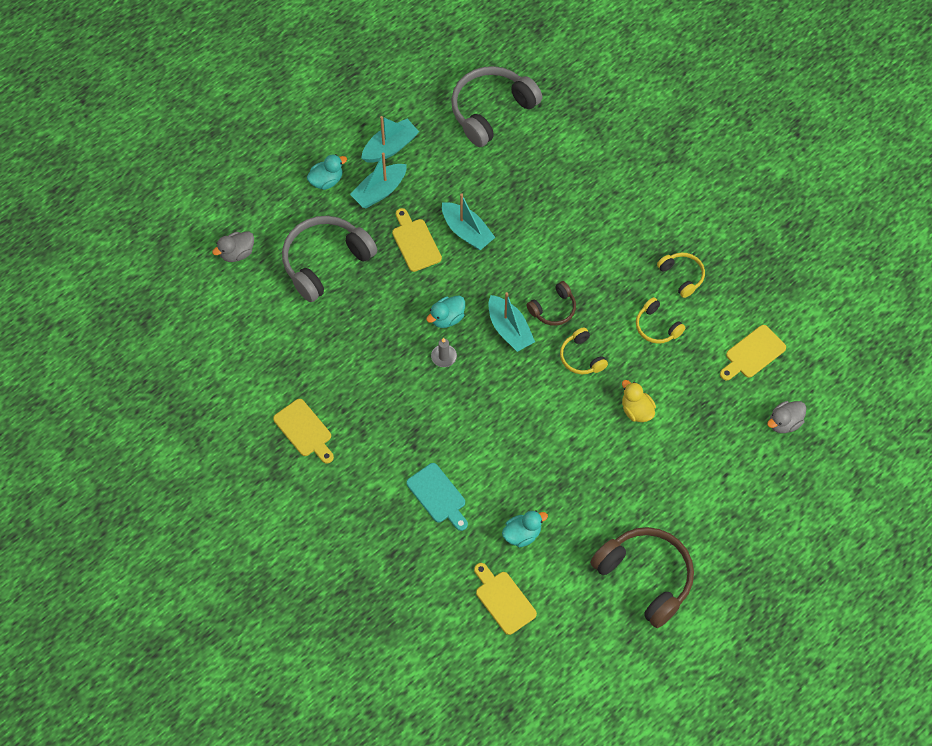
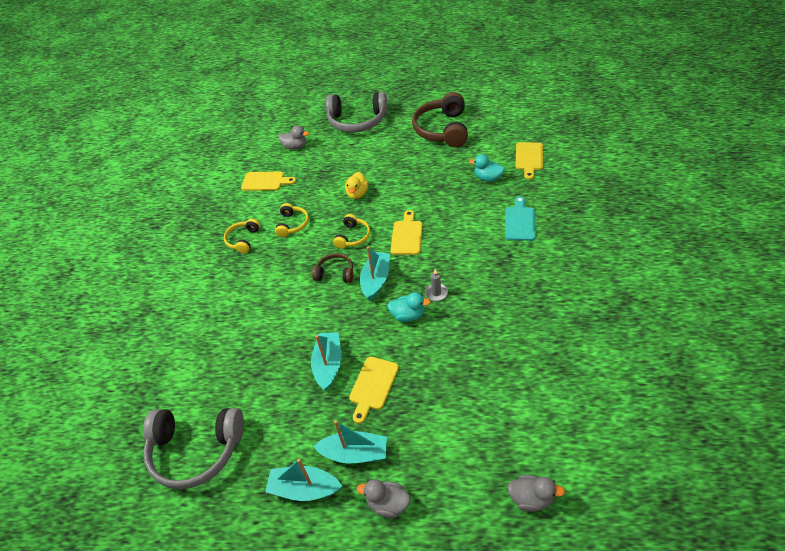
camera: 130 degrees left, 15 degrees down
yellow cutting board [273,399,334,464] -> yellow cutting board moved to [391,210,423,255]
grey headphones [282,216,377,302] -> grey headphones moved to [326,92,388,132]
turquoise duck [307,154,347,190] -> grey duck [357,479,410,518]

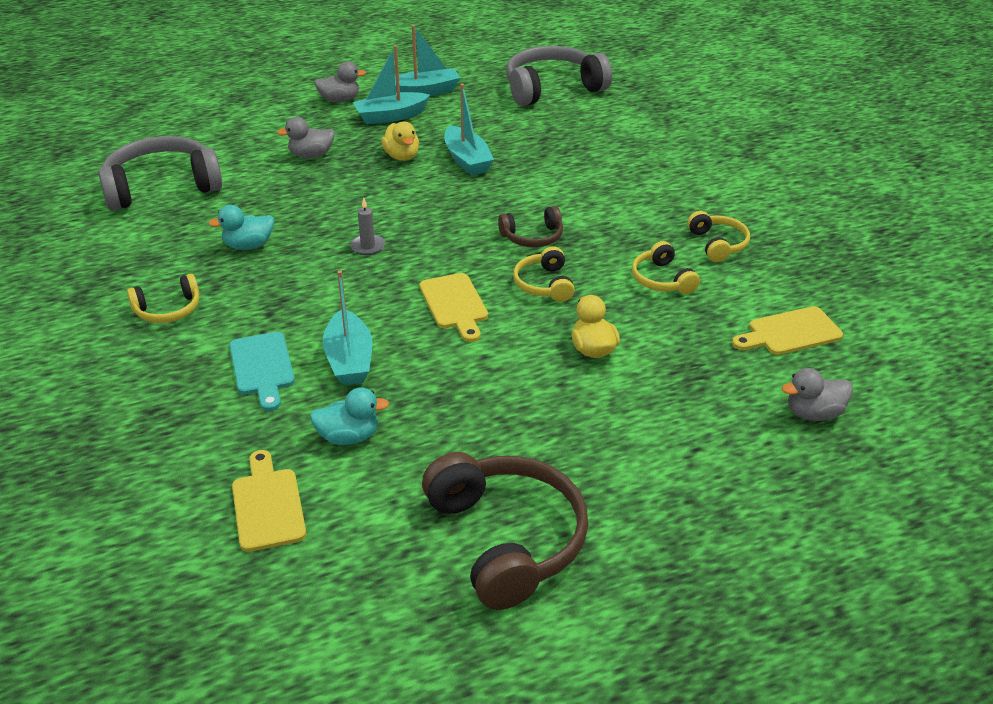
camera: 150 degrees right, 10 degrees down
grey headphones [326,92,388,132] -> grey headphones moved to [98,136,222,210]
yellow cutting board [349,357,399,424] -> yellow duck [381,122,419,161]
turquoise boat [360,247,390,301] -> turquoise boat moved to [322,270,373,385]
turquoise duck [387,292,430,322] -> turquoise duck moved to [209,205,274,250]
grey duck [507,475,565,512] -> grey duck moved to [277,117,335,158]
none -> yellow headphones [127,274,199,323]

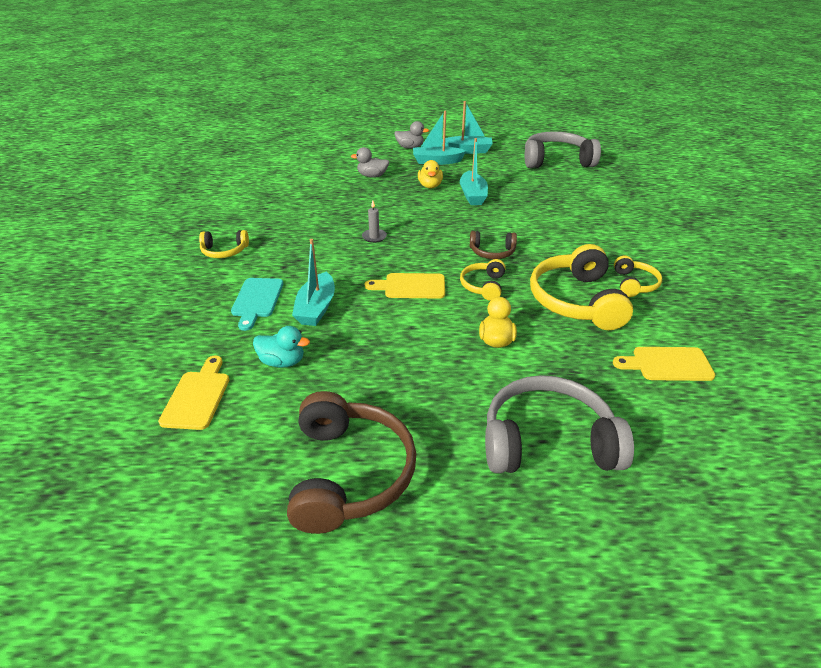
camera: 20 degrees right, 0 degrees up
grey headphones [98,136,222,210] -> grey headphones moved to [485,375,634,473]
turquoise duck [209,205,274,250] -> none
yellow cutting board [419,273,488,342] -> yellow cutting board turned 90 degrees clockwise [365,273,445,299]
yellow headphones [632,241,700,294] -> yellow headphones [530,244,633,330], size x1.94
grey duck [782,368,853,421] -> none

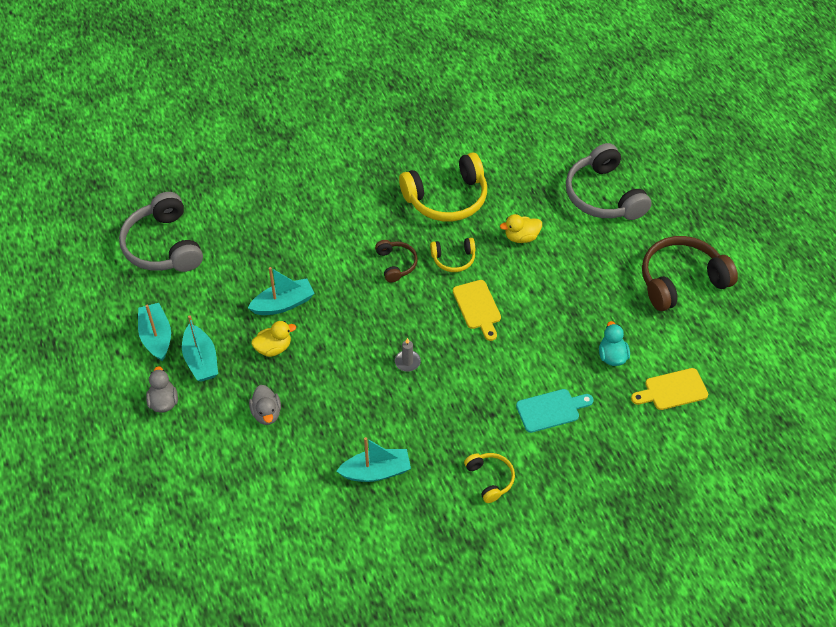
camera: 110 degrees left, 15 degrees up
turquoise boat [292,239,335,326] -> turquoise boat moved to [337,437,411,482]
yellow cutting board [613,347,716,381] -> none
yellow headphones [614,255,662,297] -> none

